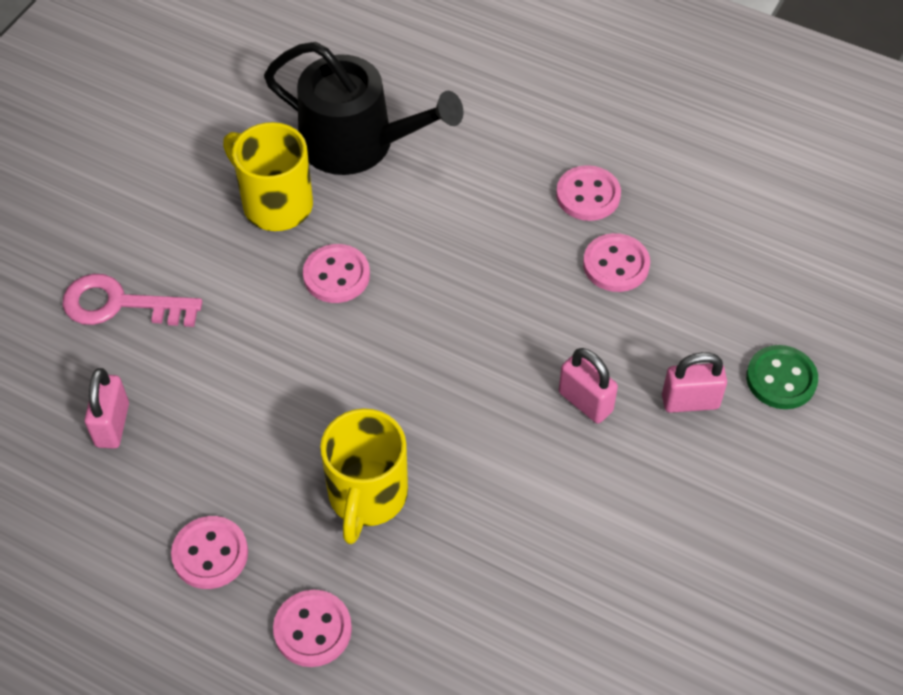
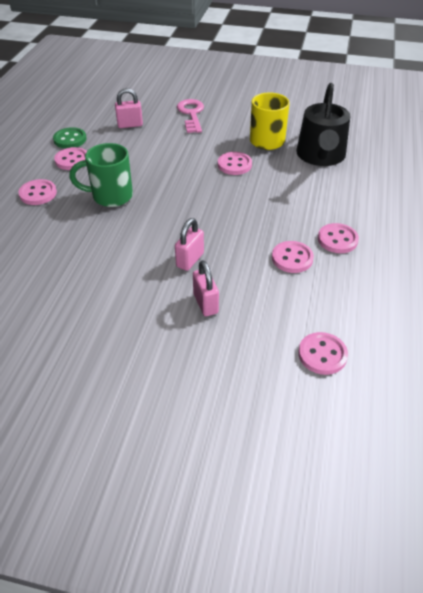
camera: 75 degrees right, 10 degrees down
yellow mug [320,408,408,544] -> green mug [69,143,133,207]
green button [746,345,818,409] -> green button moved to [53,127,87,149]
none -> pink button [298,332,348,375]

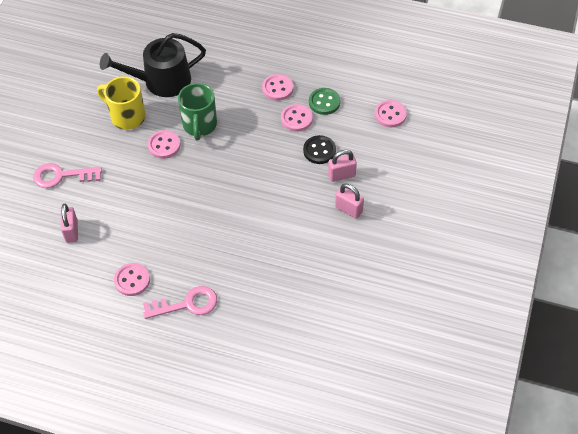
camera: 85 degrees left, 10 degrees up
pink button [18,179,57,205] -> pink key [143,286,217,319]
green button [53,127,87,149] -> green button moved to [309,88,340,115]
green mug [69,143,133,207] -> green mug moved to [178,83,217,140]
pink padlock [175,218,204,271] -> pink padlock moved to [335,184,364,219]
black watering can [296,83,350,166] -> black watering can turned 150 degrees clockwise [100,33,206,97]
none -> black button [303,135,336,164]

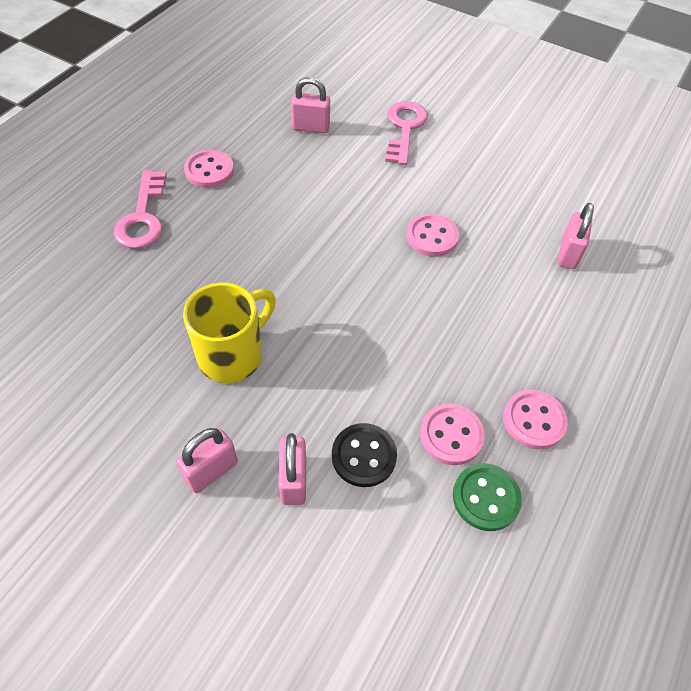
camera: 100 degrees right, 0 degrees up
yellow mug [97,76,146,130] -> yellow mug moved to [183,283,276,383]
black watering can [100,33,206,97] -> pink padlock [558,203,594,269]
green mug [178,83,217,140] -> none
pink button [375,100,407,127] -> none

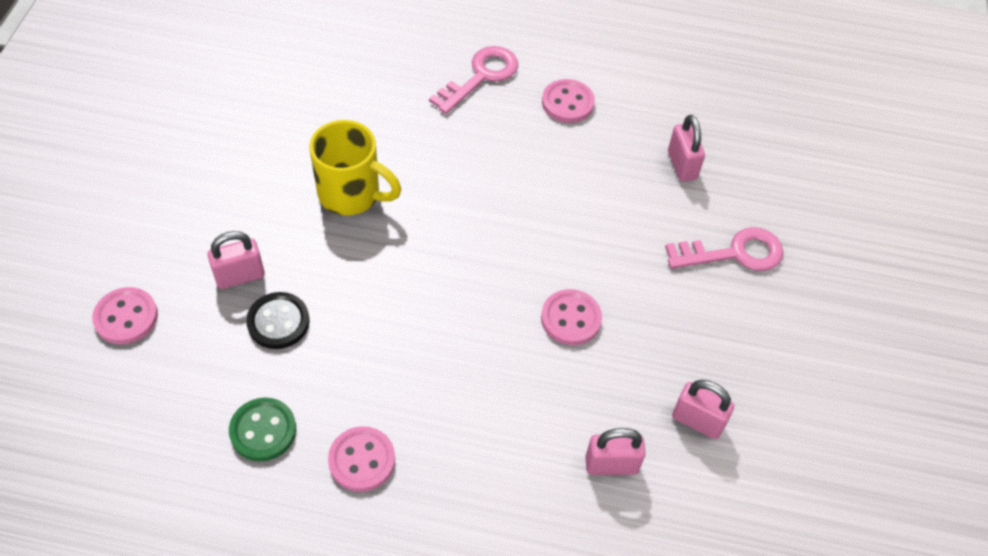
camera: 70 degrees right, 0 degrees up
pink key [114,170,167,249] -> pink key turned 150 degrees clockwise [429,46,518,114]
pink padlock [176,428,238,493] -> pink padlock moved to [672,380,734,439]
pink button [420,404,485,465] -> pink button moved to [92,287,158,344]

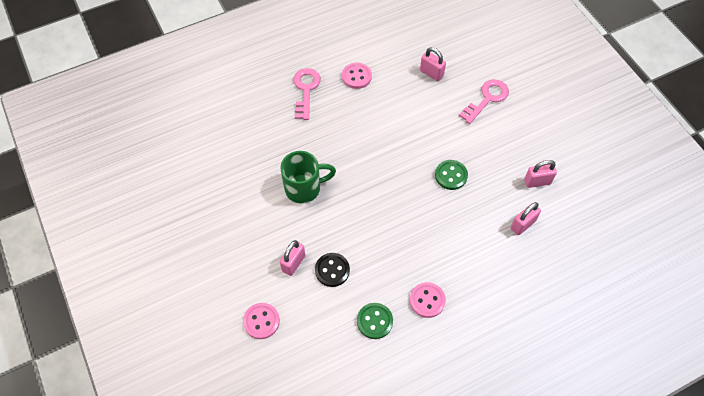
camera: 35 degrees left, 5 degrees up
yellow mug [309,120,401,216] -> green mug [280,151,336,204]
pink button [541,289,602,345] -> green button [435,160,468,190]

